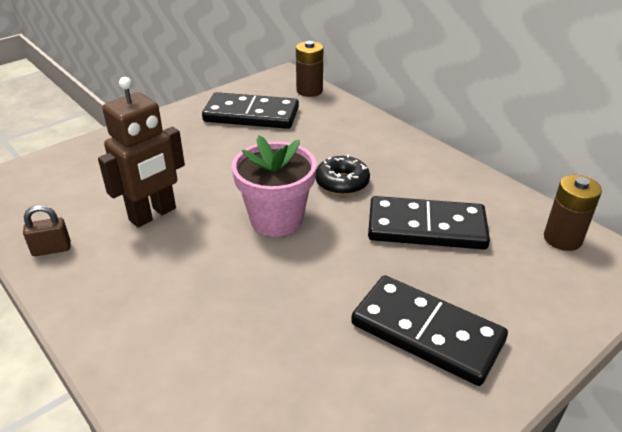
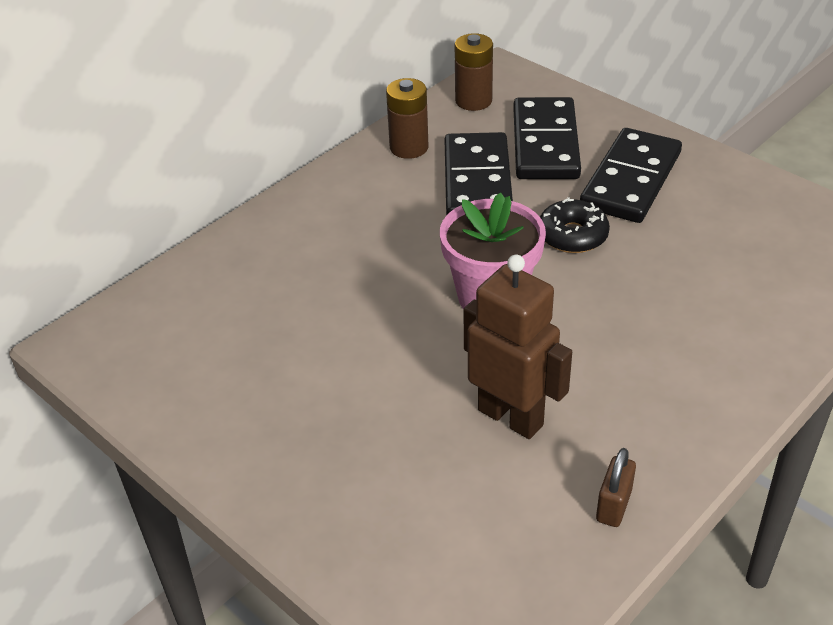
camera: 95 degrees left, 5 degrees up
brown padlock [23,205,71,256] -> brown padlock turned 45 degrees clockwise [596,448,636,527]
black domino [202,92,299,129] -> black domino moved to [513,97,581,179]
brown battery [296,41,323,97] -> brown battery moved to [386,78,428,159]
black donut [315,154,370,195] -> black donut moved to [540,197,610,253]

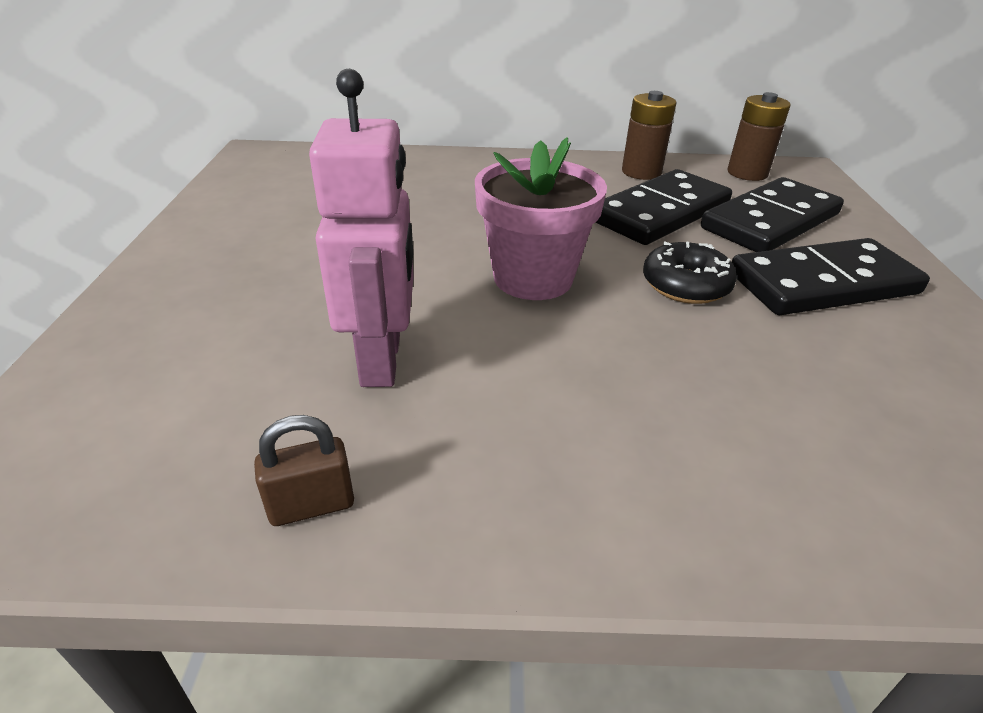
camera: 45 degrees right, 5 degrees down
brown robot [464,254,572,439] -> pink robot [309,69,414,387]

